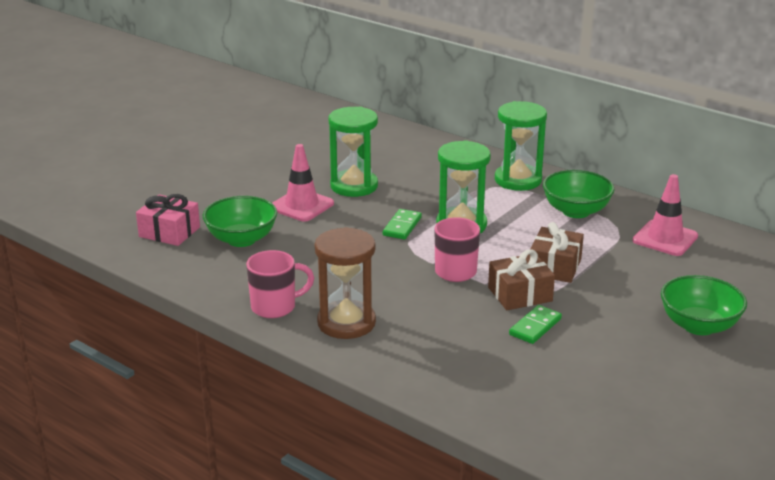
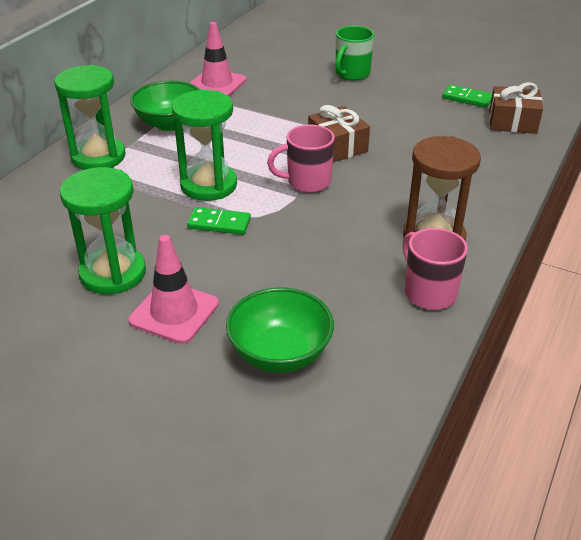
camera: 100 degrees left, 10 degrees up
pink gift [136,194,200,246] -> none
green domino [509,305,562,344] -> green domino moved to [442,84,492,108]
brown gift [530,222,584,283] -> brown gift moved to [489,82,543,134]
green bowl [661,275,747,335] -> green mug [335,26,374,81]

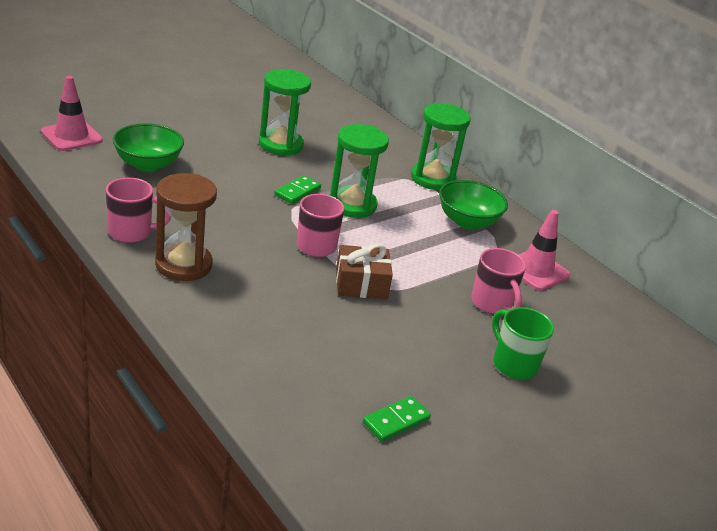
camera: 110 degrees right, 5 degrees down
pink traffic cone [128,235,219,344] -> pink traffic cone moved to [41,76,103,151]
brown gift [489,82,543,134] -> none
none -> pink mug [471,248,526,314]

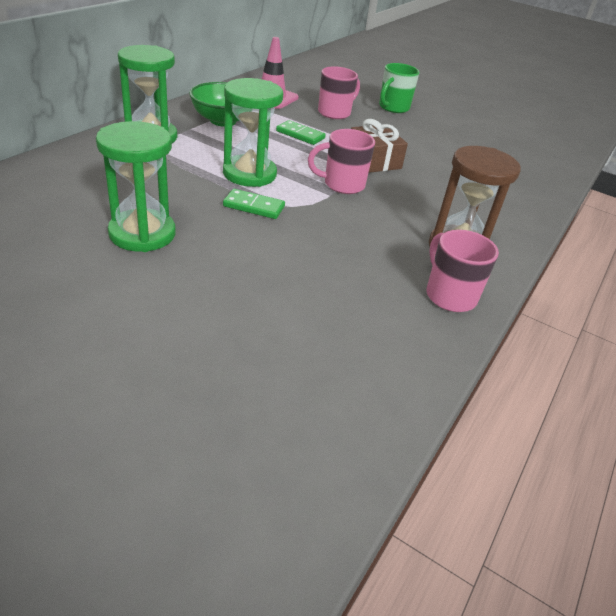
camera: 110 degrees left, 5 degrees up
pink traffic cone [41,76,103,151] -> none
green bowl [113,123,184,172] -> none
green domino [363,396,431,442] -> green domino moved to [276,120,326,145]

